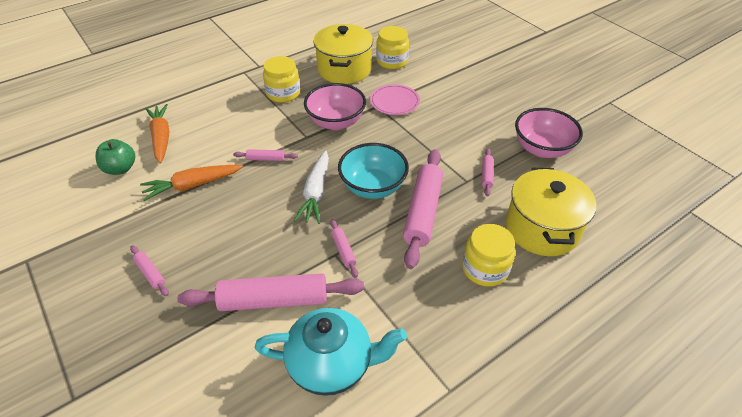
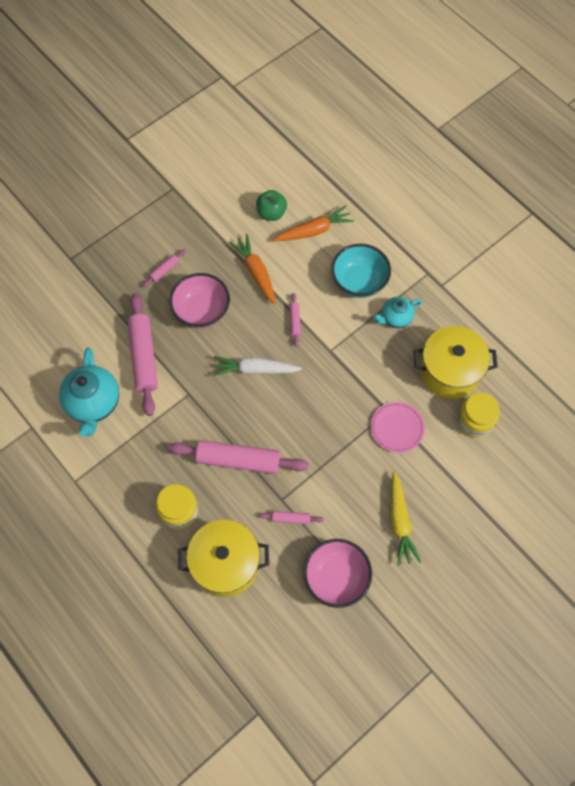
camera: 85 degrees right, 20 degrees up
yellow jar [263,56,300,103] -> turquoise teapot [374,297,422,328]
pink bowl [304,83,366,130] -> pink bowl moved to [169,273,230,328]
pink rolling pin [330,220,358,278] -> none
turquoise bowl [338,143,409,199] -> turquoise bowl moved to [331,244,391,298]
none -> yellow carrot [390,471,421,566]

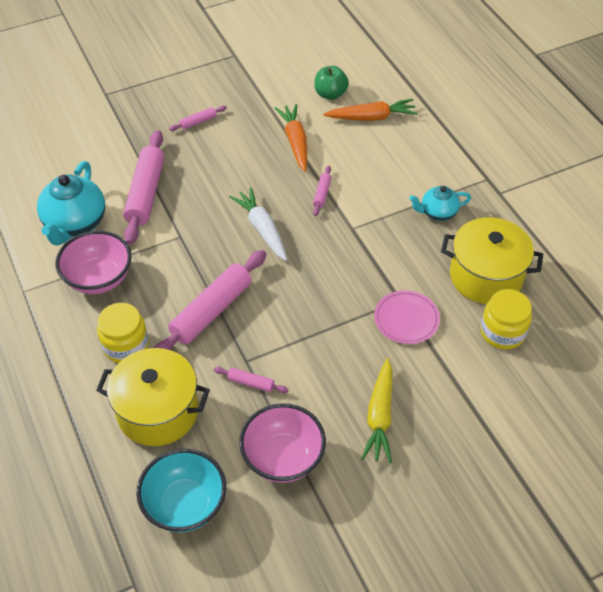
camera: 15 degrees right, 15 degrees down
pink rolling pin [168,440,309,474] -> pink rolling pin turned 75 degrees counterclockwise [154,250,267,350]
pink bowl [169,273,230,328] -> pink bowl moved to [56,231,132,294]
white carrot [213,356,302,376] -> white carrot turned 45 degrees clockwise [229,187,287,261]
turquoise bowl [331,244,391,298] -> turquoise bowl moved to [136,449,226,532]

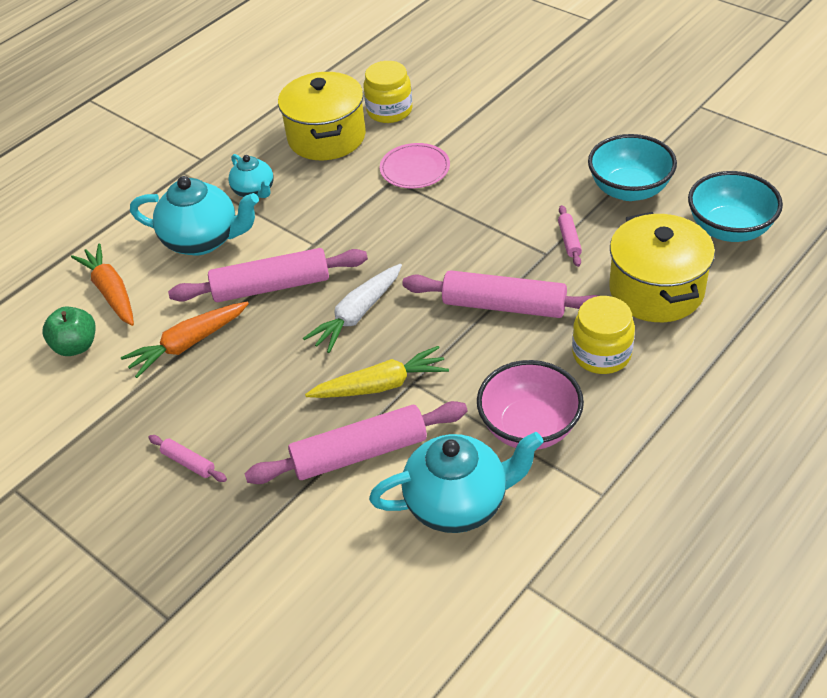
camera: 110 degrees left, 5 degrees down
pink bowl [239,403,326,483] -> turquoise bowl [588,134,677,201]
pink rolling pin [313,166,331,216] -> pink rolling pin [168,248,368,302], size x2.23
yellow carrot [361,358,392,463] -> yellow carrot moved to [305,346,449,398]
none -> turquoise teapot [130,176,259,255]

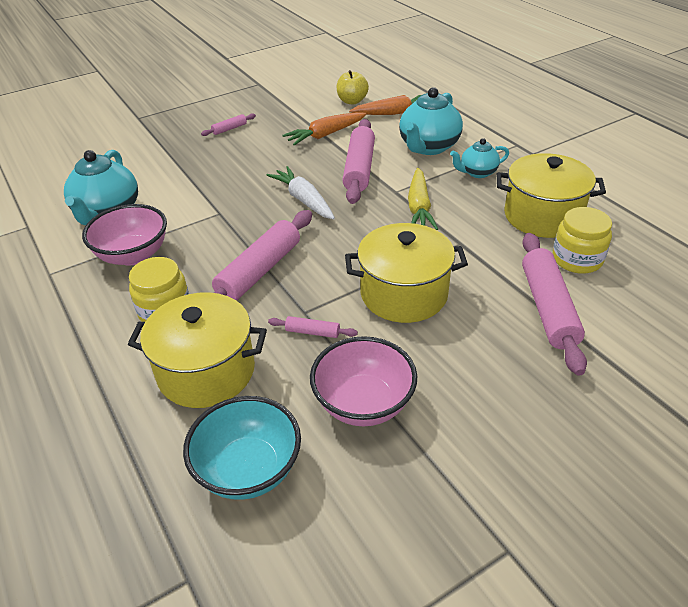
camera: 105 degrees right, 5 degrees down
green apple [43,307,96,356] -> yellow apple [337,70,369,104]
orange carrot [121,302,249,378] -> orange carrot turned 105 degrees counterclockwise [282,112,366,146]
pink rolling pin [244,401,467,484] -> pink rolling pin moved to [522,233,587,376]
yellow carrot [305,346,449,398] -> yellow carrot moved to [408,168,438,230]
pink plate [380,143,450,189] -> none
turquoise bowl [588,134,677,201] -> pink bowl [310,336,417,426]
none -> yellow pot [345,223,468,323]

